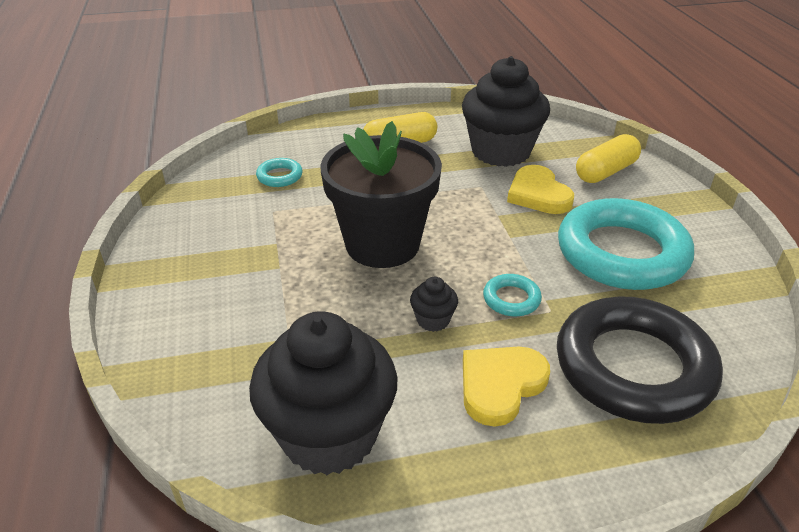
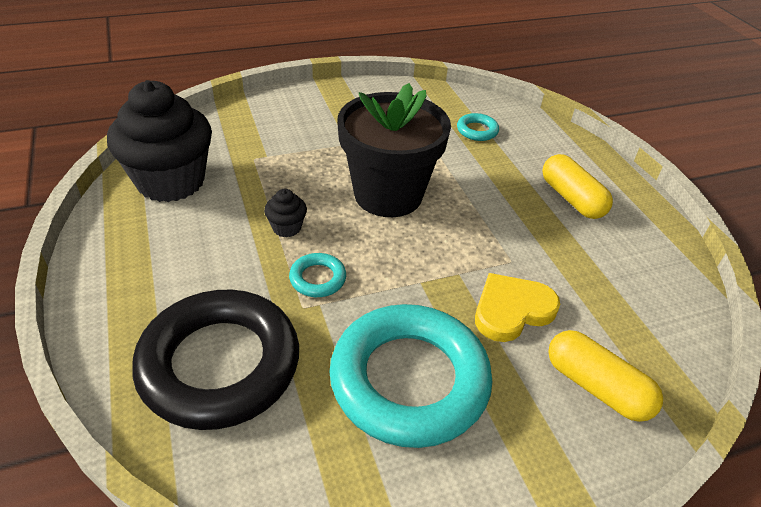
camera: 80 degrees right, 5 degrees up
black cupcake [462,56,550,167] -> none
yellow heart [463,347,550,427] -> none

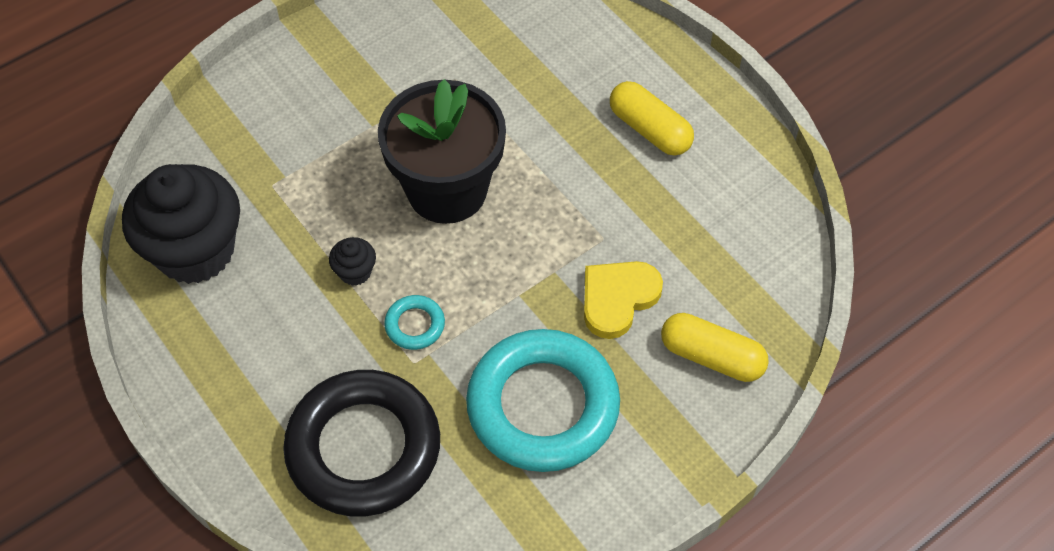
camera: 15 degrees left, 15 degrees up
turquoise ring [457,113,499,141] -> none

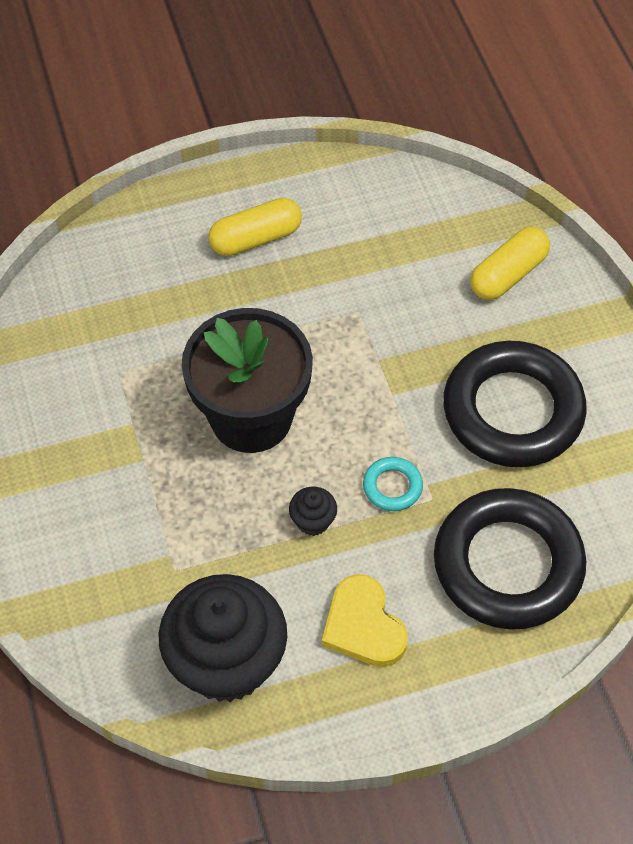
camera: 70 degrees left, 0 degrees up
turquoise ring [466,329,620,472] -> black ring [443,341,587,467]
yellow heart [584,261,663,339] -> yellow heart moved to [322,574,408,667]

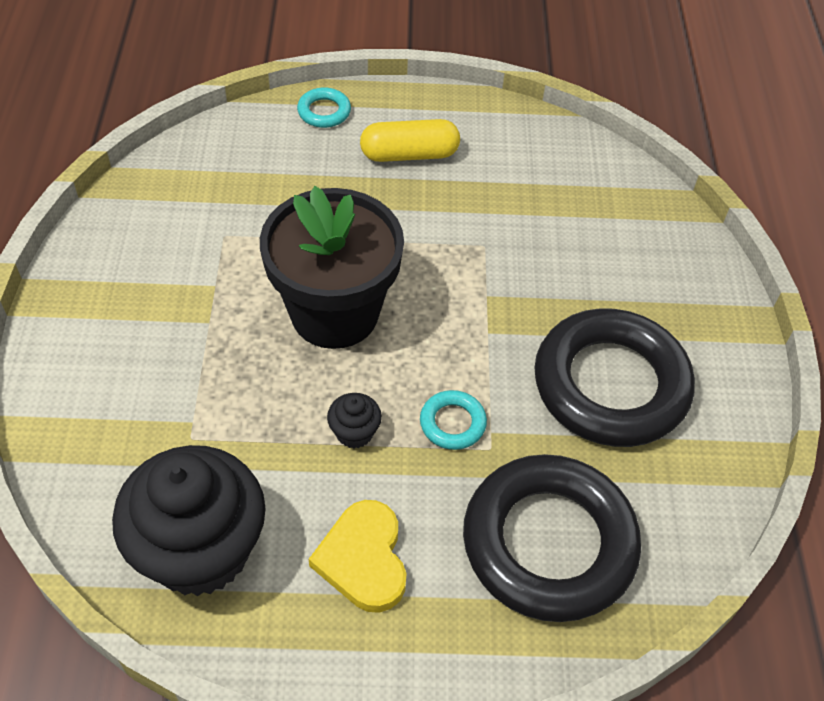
camera: 15 degrees right, 5 degrees down
yellow capsule [470,227,550,300] -> none
none -> turquoise ring [297,87,351,128]

